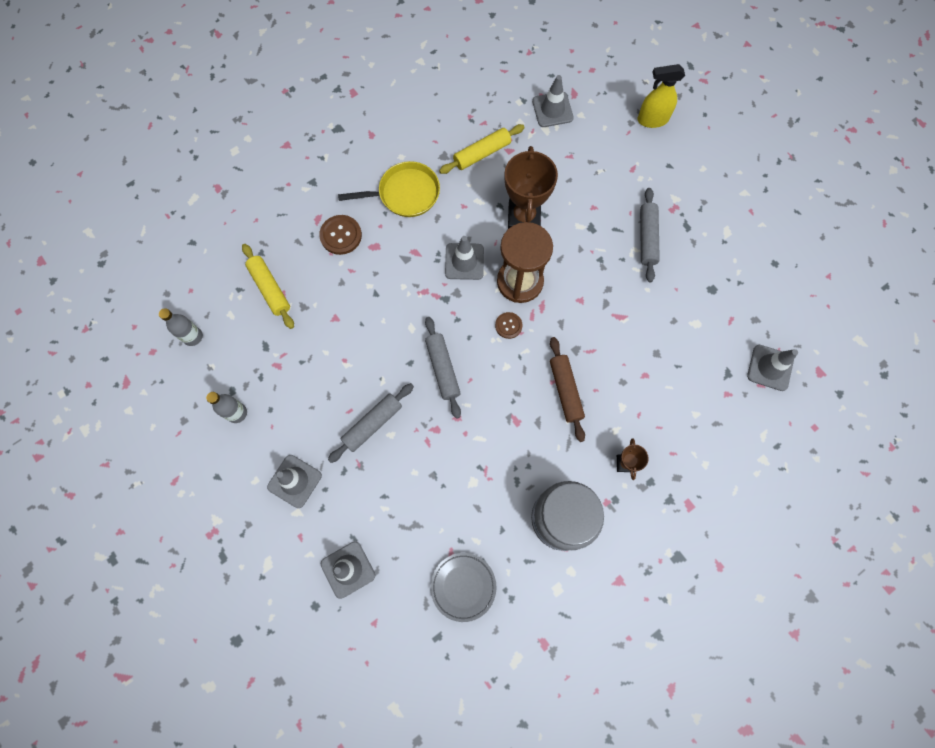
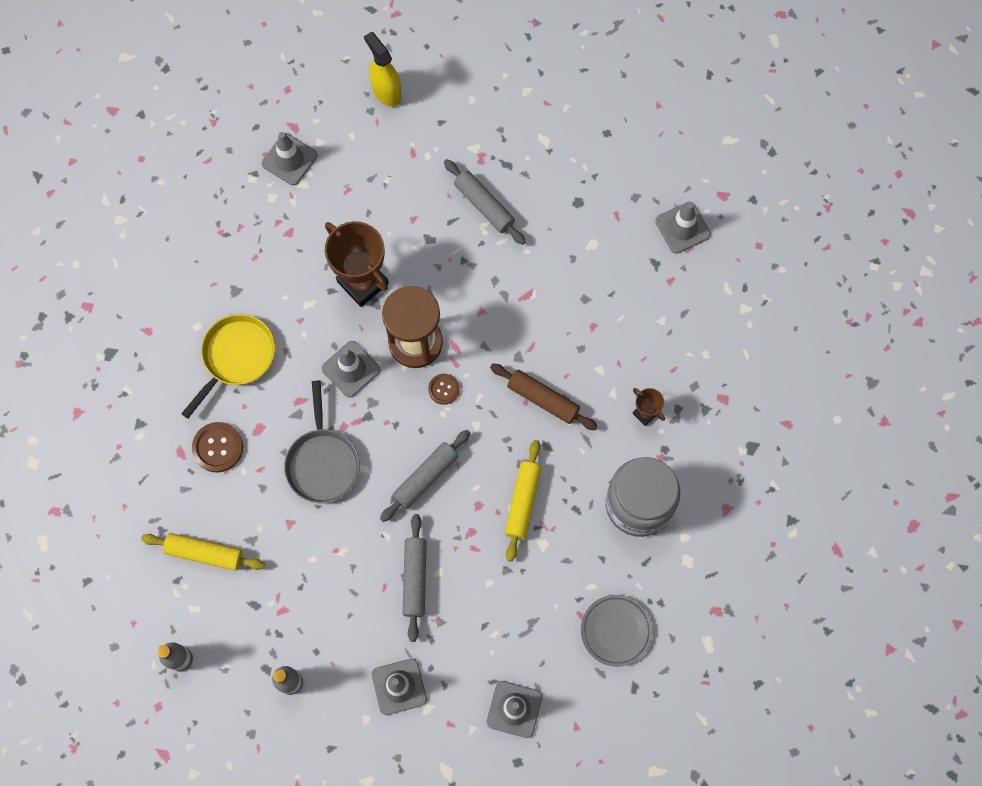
camera: 45 degrees left, 0 degrees up
grey rolling pin [425,317,461,419] -> grey rolling pin turned 75 degrees counterclockwise [380,430,470,522]
yellow rolling pin [439,124,525,174] -> yellow rolling pin moved to [505,440,542,562]
yellow spray bottle [638,64,685,128] -> yellow spray bottle turned 105 degrees clockwise [364,32,402,107]
none -> grey pan [284,380,360,503]

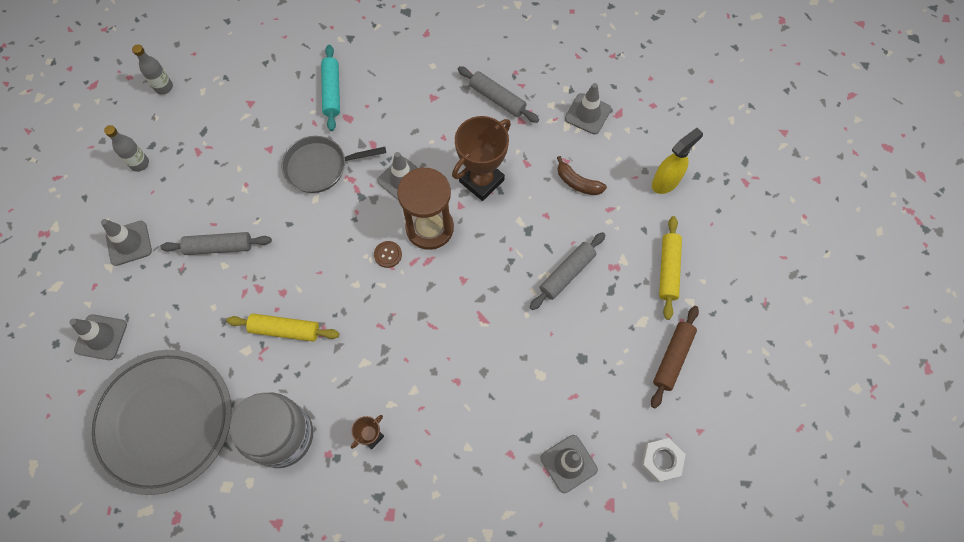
camera: 85 degrees right, 5 degrees down
yellow rolling pin [141,533,265,571] -> yellow rolling pin moved to [659,216,682,320]
yellow pan [181,314,275,419] -> none
brown button [192,422,243,472] -> turquoise rolling pin [321,45,340,131]
grey rolling pin [380,430,470,522] -> grey rolling pin moved to [458,66,539,123]
brown rolling pin [490,364,598,430] -> brown rolling pin moved to [651,306,699,409]
grey plate [581,595,652,667] -> grey plate [85,350,232,495], size x2.16
none -> brown banana [557,156,607,195]
none -> white nut [641,438,686,483]

